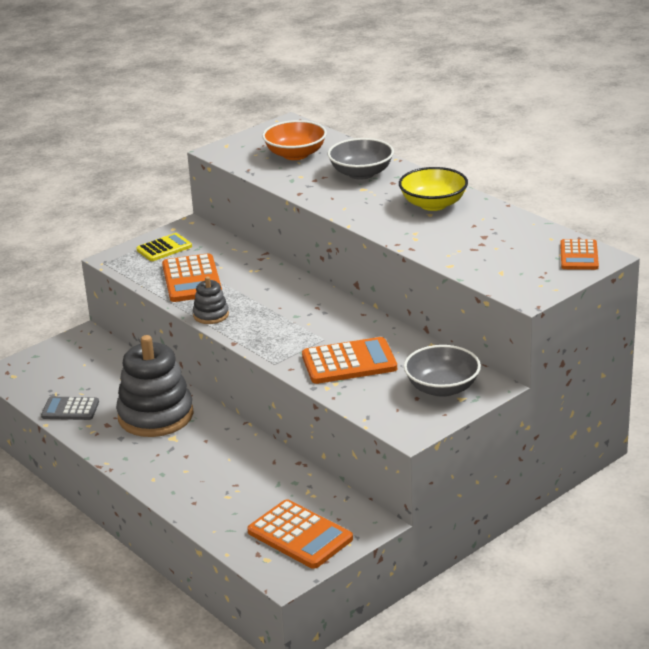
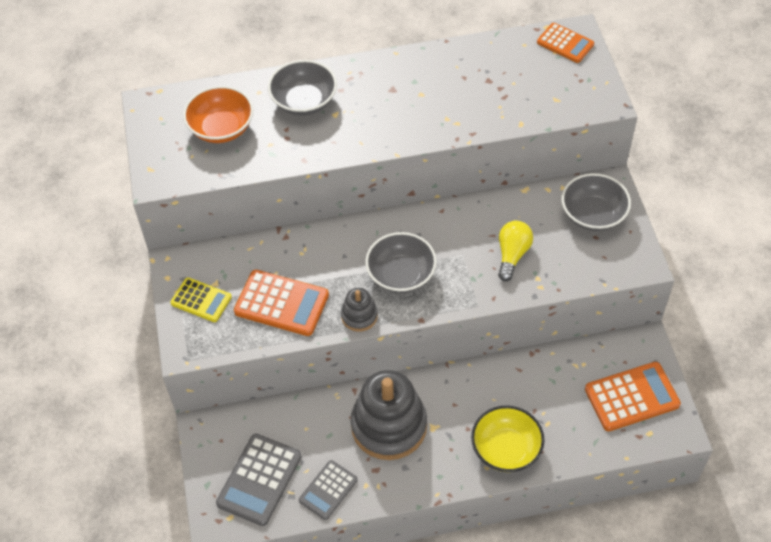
camera: 60 degrees left, 25 degrees up
yellow calculator [136,233,192,261] -> yellow calculator turned 120 degrees clockwise [170,277,232,322]
orange calculator [302,337,397,384] -> yellow light bulb [498,221,533,281]
yellow bowl [399,167,468,211] -> yellow bowl moved to [471,406,544,472]
none -> grey calculator [216,434,302,526]
none -> grey bowl [365,232,437,293]

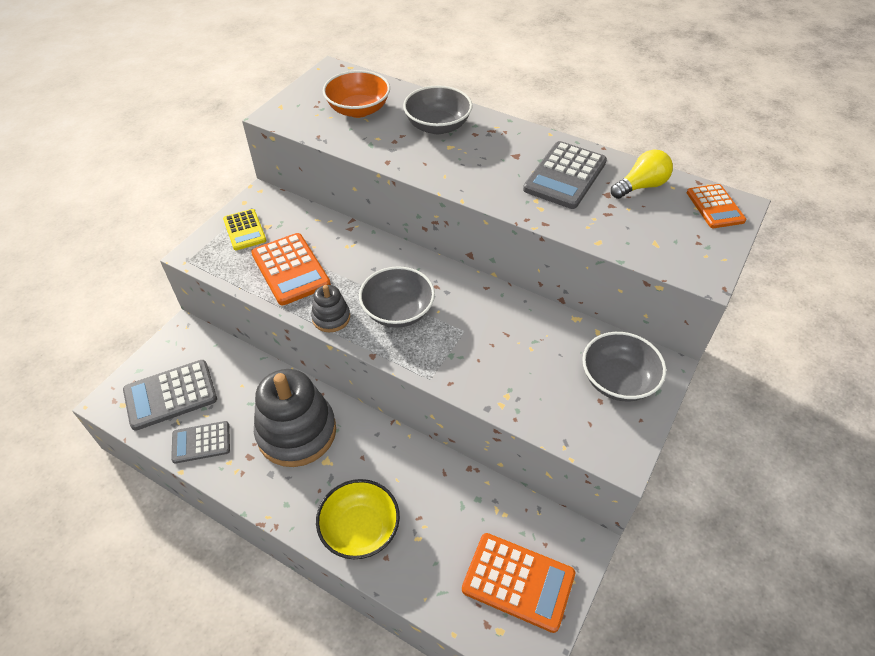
camera: 40 degrees right, 5 degrees down
yellow light bulb [498,221,533,281] -> yellow light bulb moved to [611,150,673,199]
none -> grey calculator [523,141,607,209]

